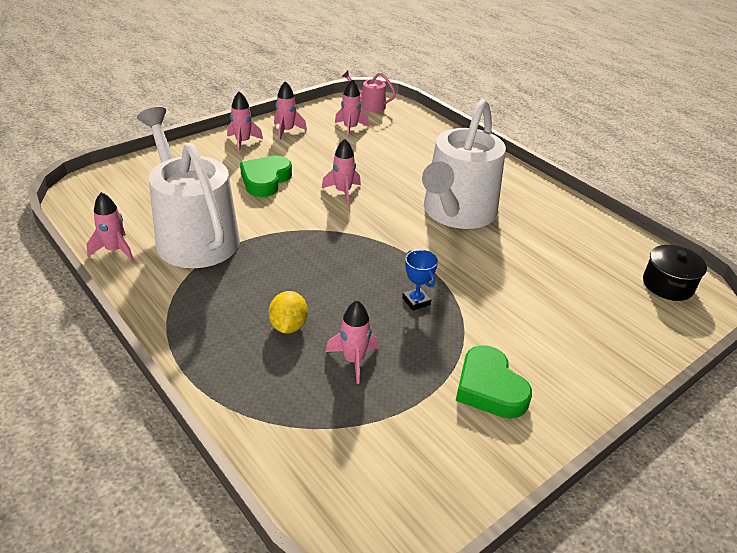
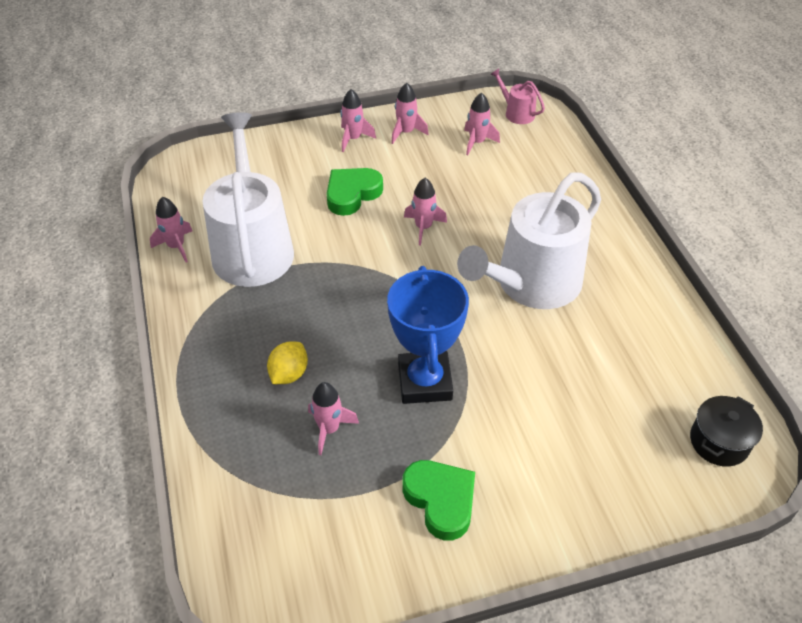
camera: 25 degrees right, 10 degrees up
blue trophy [402,250,438,311] -> blue trophy [387,266,469,404], size x2.24
green heart [456,345,532,419] -> green heart turned 150 degrees clockwise [402,460,475,541]

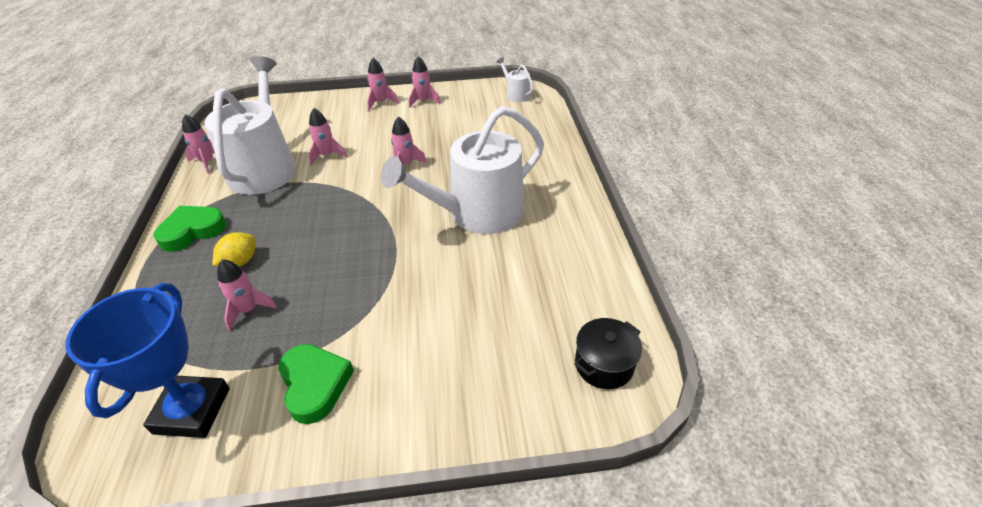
camera: 10 degrees right, 5 degrees down
green heart [327,168,383,216] -> green heart moved to [154,206,226,252]
blue trophy [387,266,469,404] -> blue trophy moved to [66,283,230,438]
pink rocket [464,92,500,156] -> pink rocket moved to [309,108,347,166]
pink watering can [490,69,545,124] -> white watering can [496,57,534,102]

